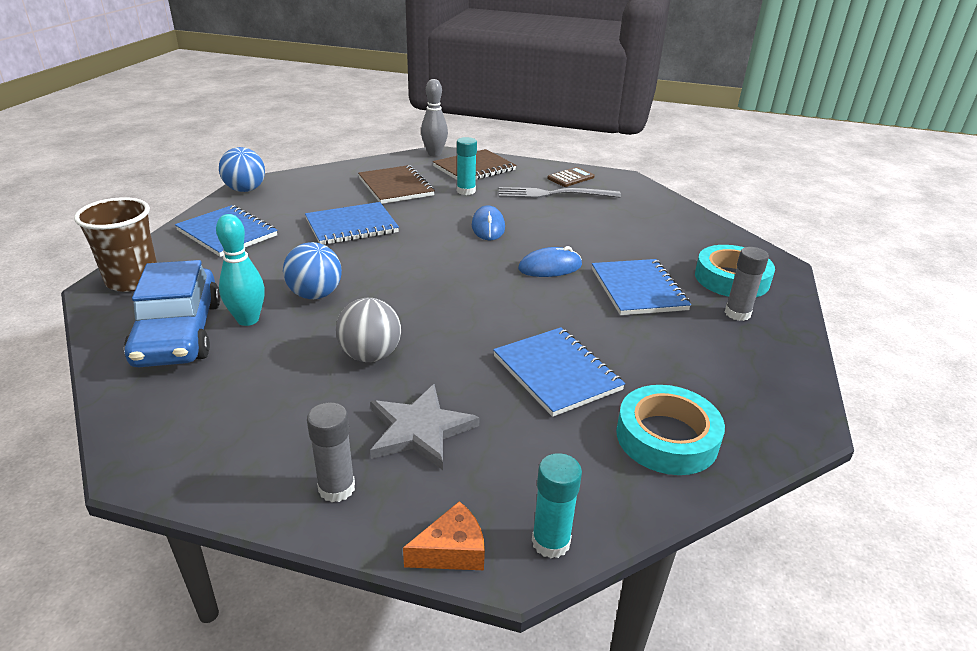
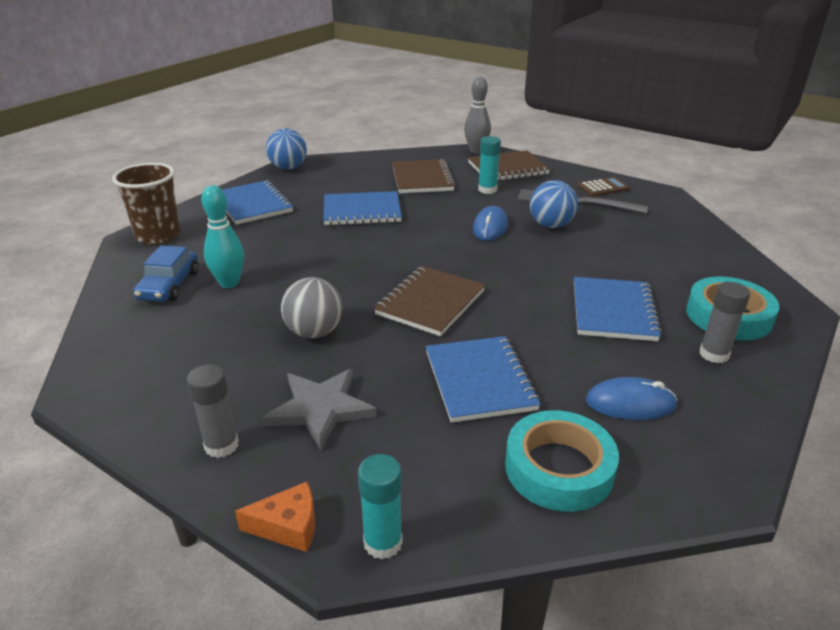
camera: 20 degrees right, 0 degrees up
blue car [124,260,221,367] -> blue car [133,246,198,302], size x0.62
blue ball [283,242,342,299] -> blue ball moved to [530,180,578,228]
blue mouse [518,246,582,277] -> blue mouse moved to [586,377,677,420]
none -> brown notebook [374,266,485,336]

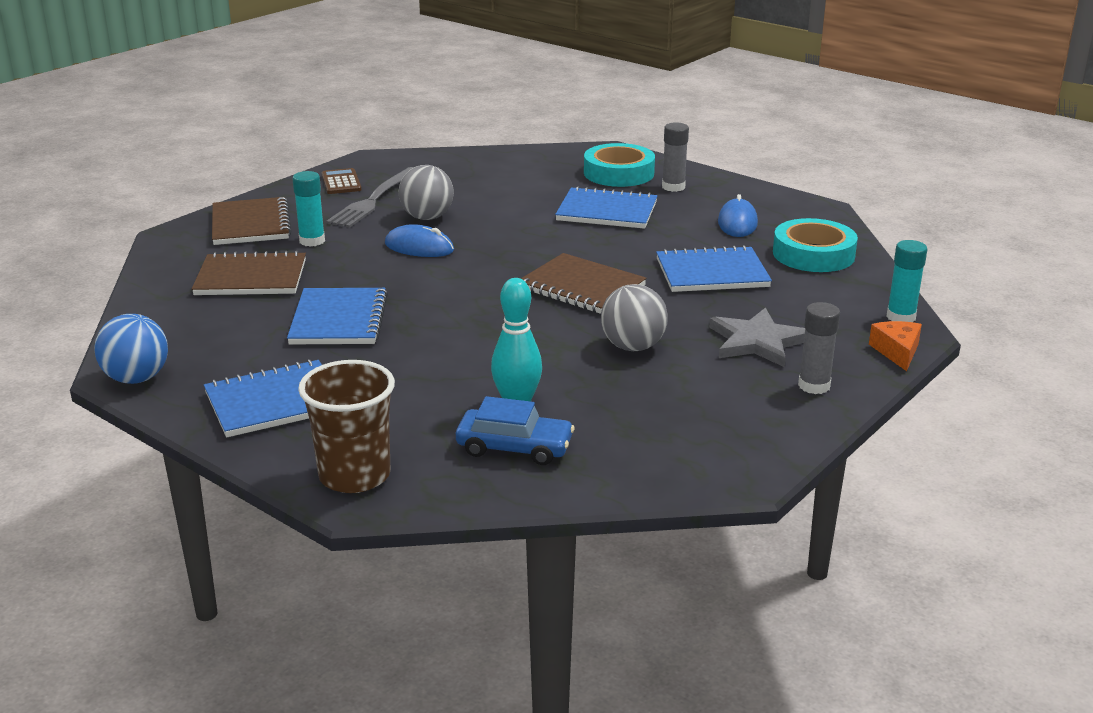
camera: 85 degrees left, 5 degrees down
grey bowling pin [464,77,491,153] -> none
blue ball [530,180,578,228] -> grey ball [399,165,454,220]

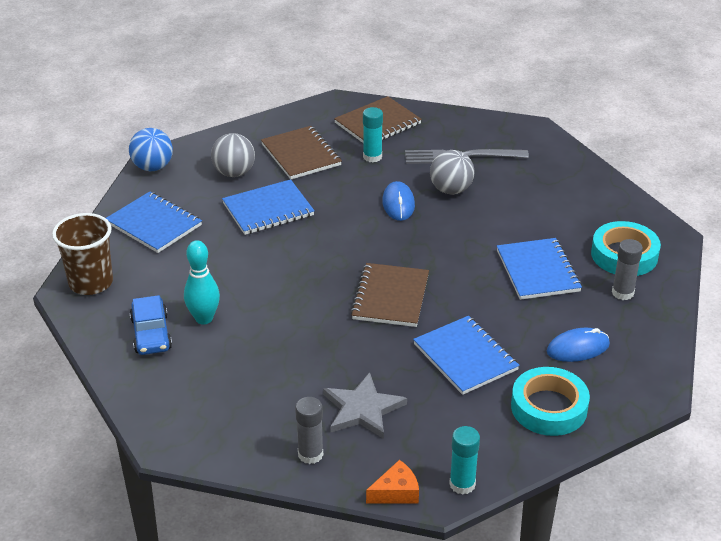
camera: 65 degrees right, 10 degrees up
brown calculator [322,168,362,194] -> none
grey ball [601,284,668,351] -> grey ball moved to [211,133,255,177]

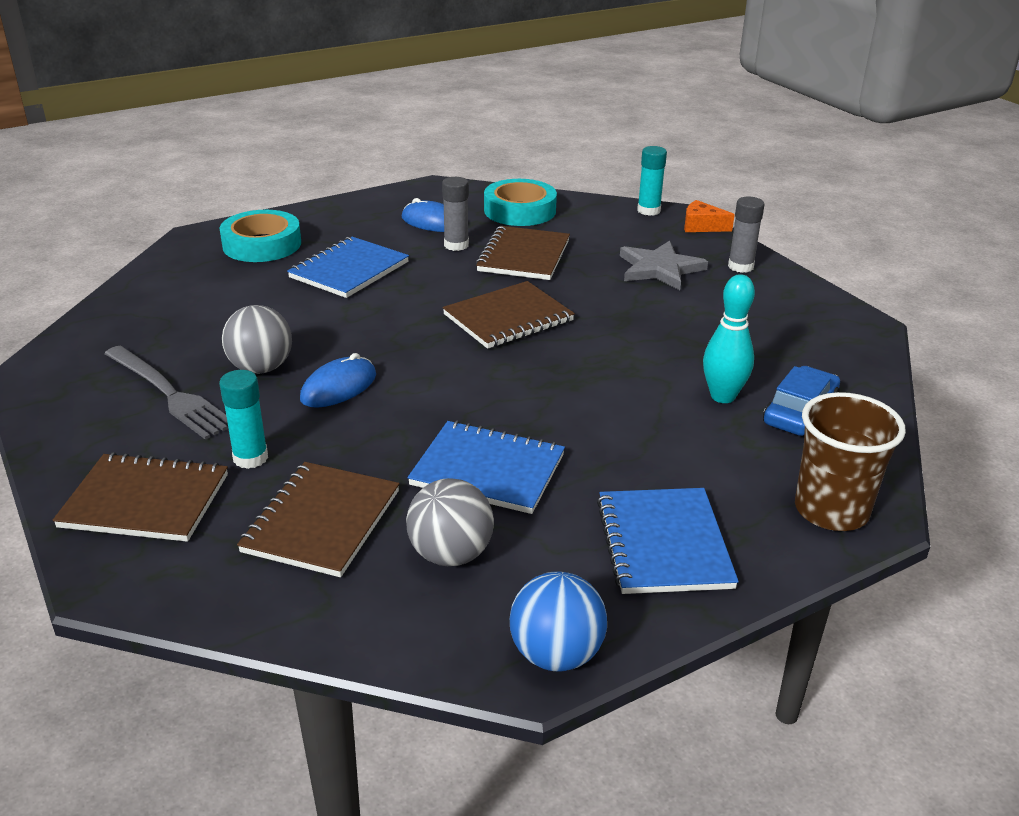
camera: 135 degrees left, 5 degrees down
blue notebook [413,316,520,395] -> brown notebook [476,226,570,280]
grey glue stick [612,239,643,300] -> grey glue stick moved to [442,177,469,251]

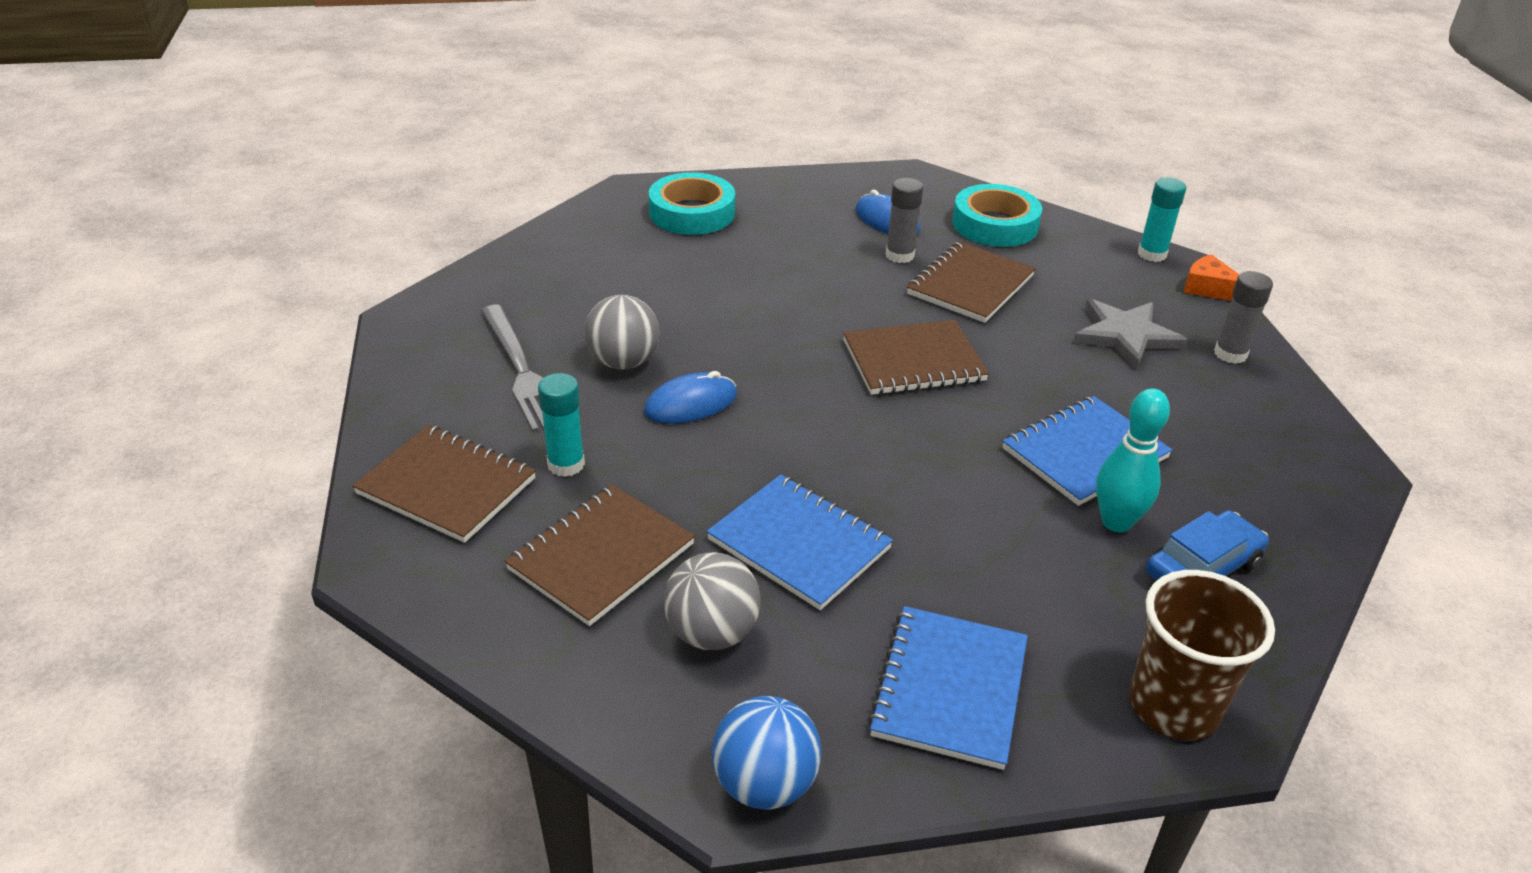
camera: 20 degrees right, 5 degrees up
blue notebook [287,237,409,298] -> blue notebook moved to [1002,396,1173,506]

